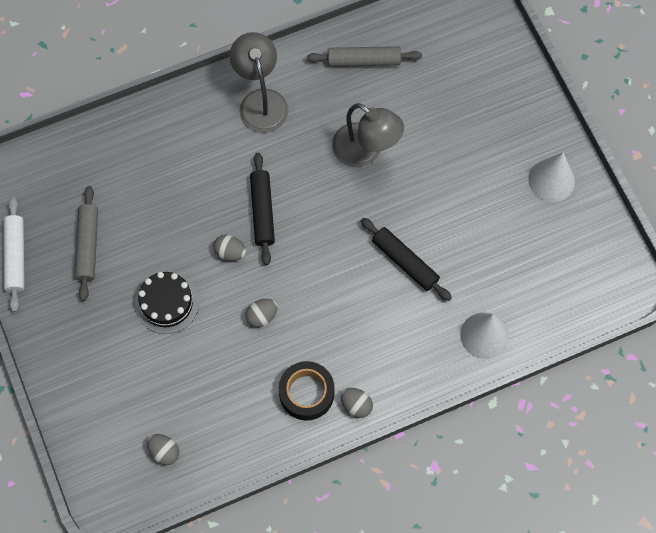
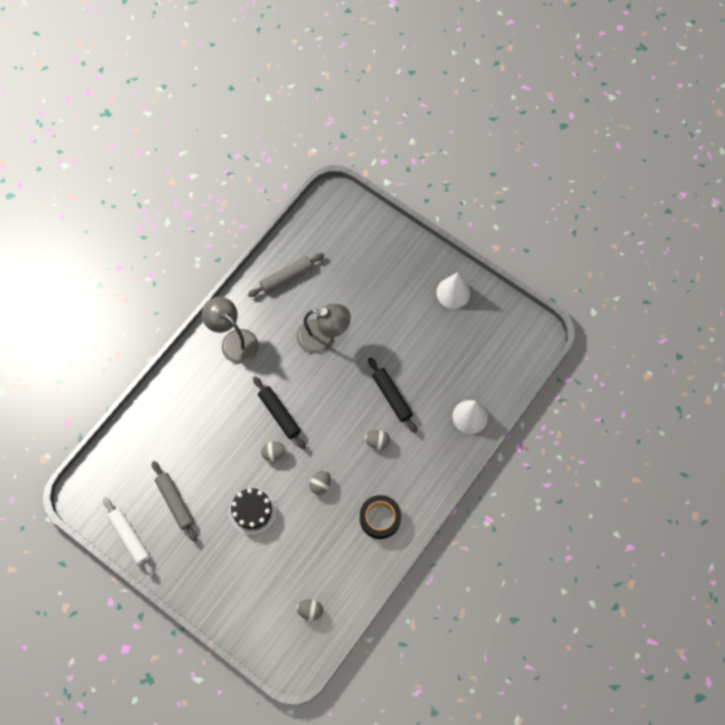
camera: 30 degrees left, 0 degrees up
grey egg [340,388,373,418] -> grey egg moved to [365,430,390,449]
black rolling pin [361,218,452,301] -> black rolling pin turned 45 degrees clockwise [368,357,417,433]

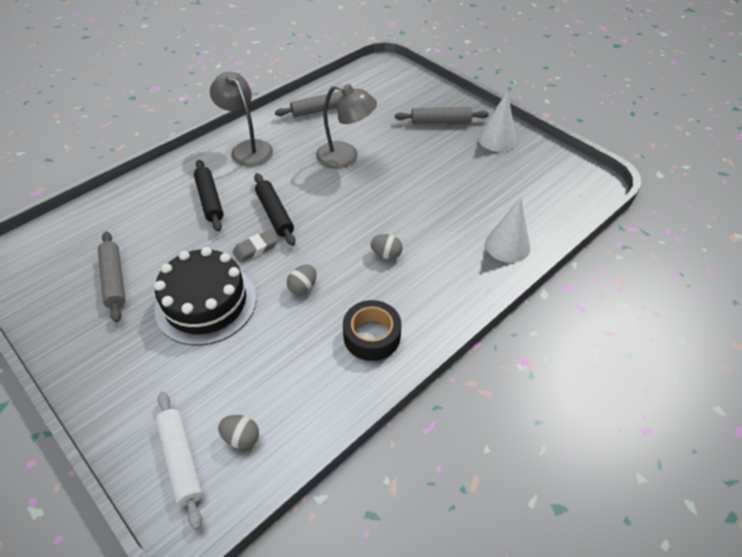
camera: 10 degrees right, 20 degrees down
white rolling pin [103,497,154,576] -> white rolling pin moved to [156,392,203,530]
black cake [228,487,277,536] -> black cake [154,247,257,345], size x1.54
grey egg [261,442,287,461] -> grey eraser [233,230,278,263]
black rolling pin [368,357,417,433] -> black rolling pin moved to [194,160,224,232]
none -> grey rolling pin [395,107,489,124]

